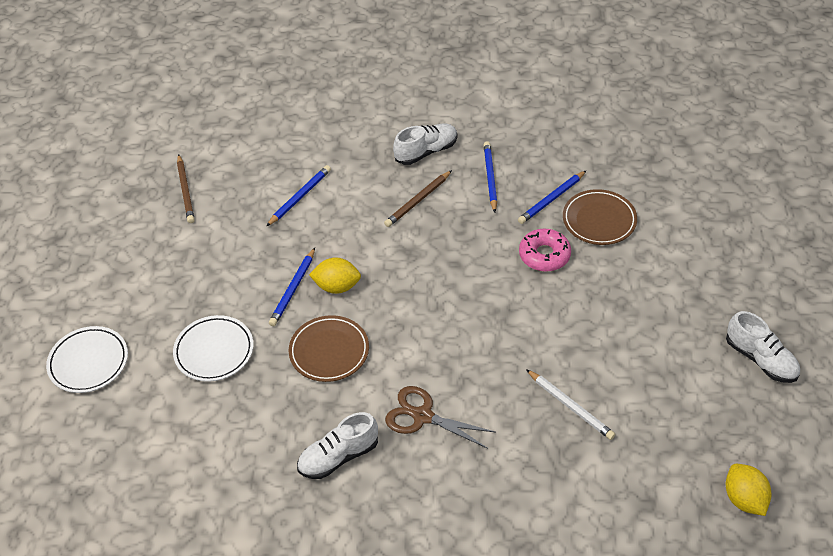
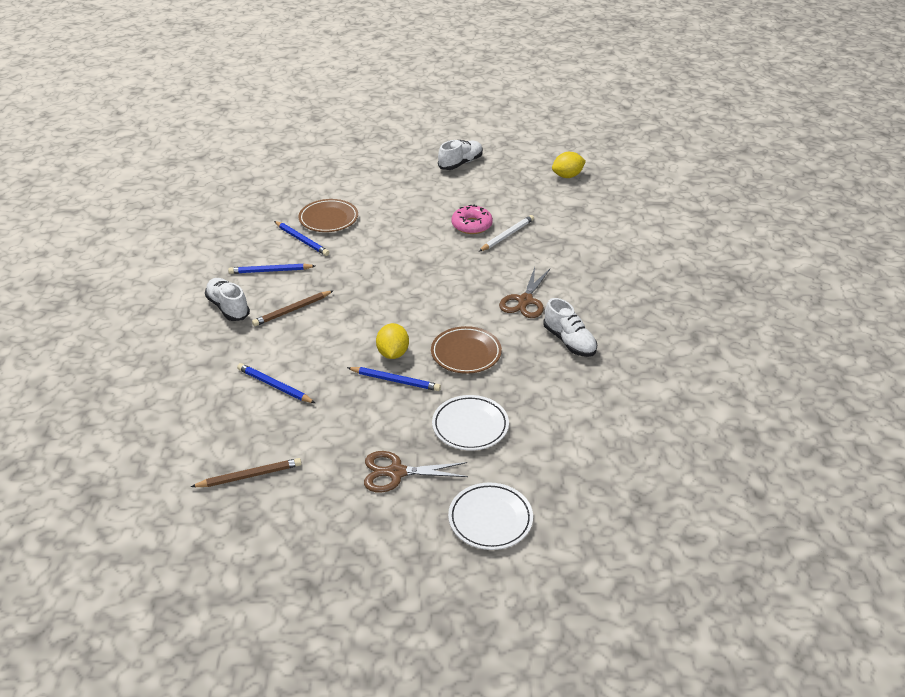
camera: 95 degrees left, 10 degrees down
brown pencil [384,170,452,227] -> brown pencil turned 105 degrees clockwise [252,291,333,326]
pink donut [519,229,571,272] -> pink donut moved to [451,204,493,234]
none -> brown scissors [364,451,468,493]

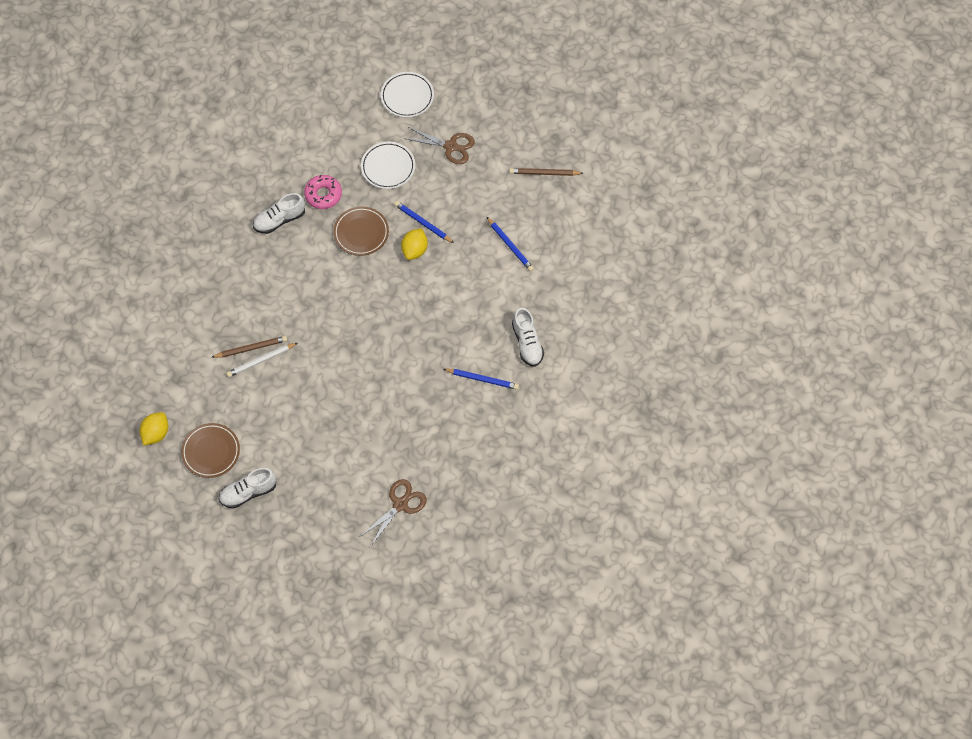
camera: 160 degrees left, 25 degrees up
brown pencil [252,291,333,326] -> brown pencil moved to [211,336,287,358]
blue pencil [274,221,329,256] -> none
brown plate [299,199,358,232] -> brown plate moved to [181,423,240,478]
pink donut [451,204,493,234] -> pink donut moved to [304,175,342,209]
brown scissors [499,267,550,318] -> brown scissors moved to [361,479,427,544]
white shoe [543,298,597,357] -> white shoe turned 105 degrees counterclockwise [253,193,305,234]
yellow lemon [552,152,586,178] -> yellow lemon turned 60 degrees counterclockwise [139,412,168,446]

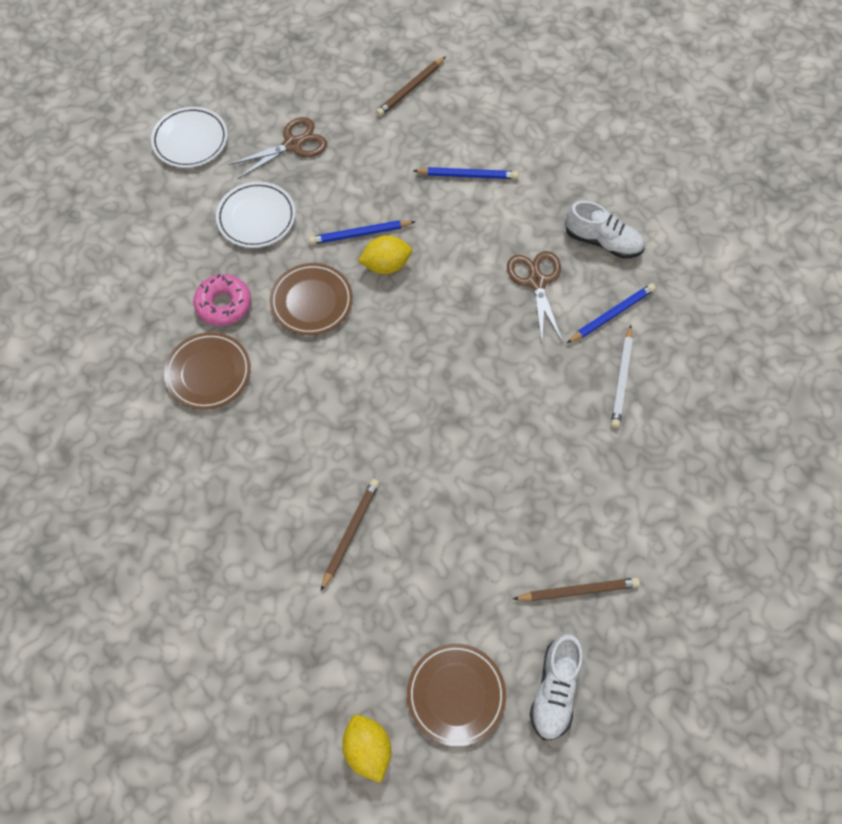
camera: 50 degrees left, 0 degrees up
white pencil [226,343,297,377] -> white pencil moved to [611,325,633,428]
white shoe [253,193,305,234] -> brown plate [164,332,251,410]
brown scissors [361,479,427,544] -> brown scissors moved to [507,251,562,342]
yellow lemon [401,228,428,260] -> yellow lemon turned 75 degrees counterclockwise [358,235,412,274]
none -> brown pencil [513,578,640,601]

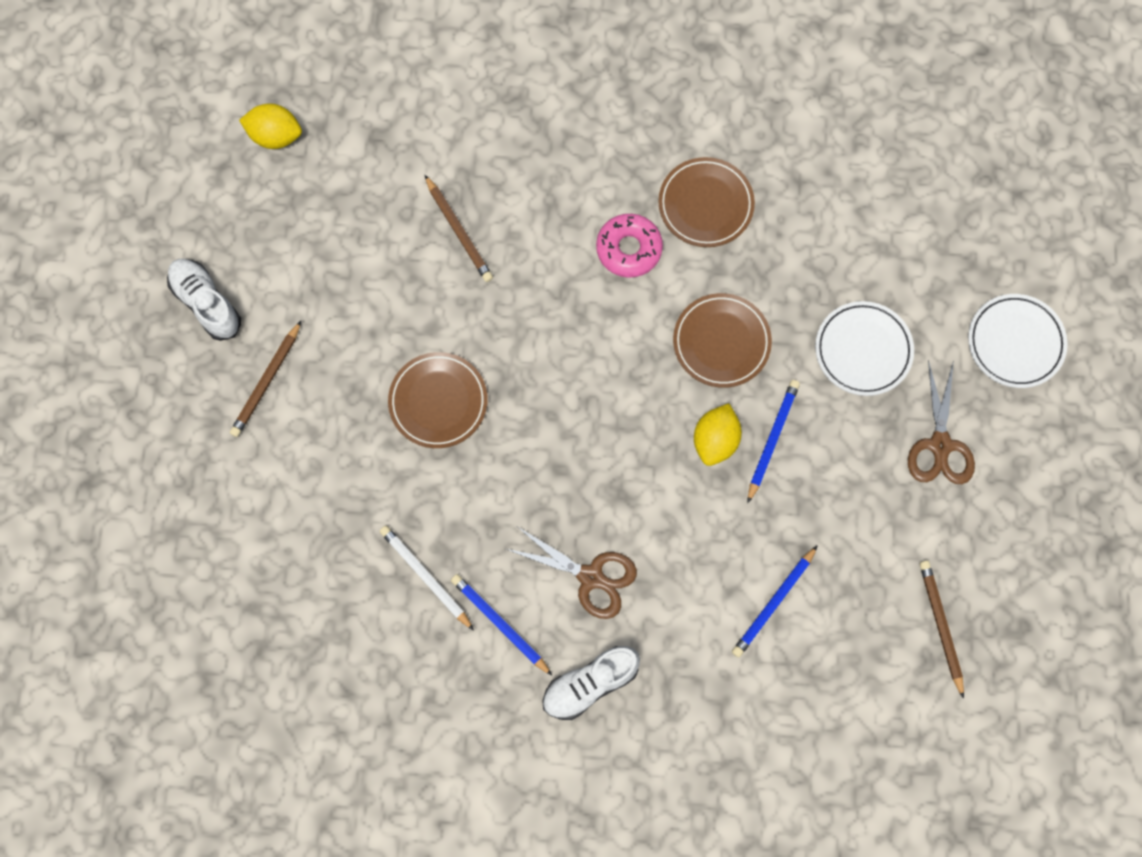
camera: 125 degrees right, 10 degrees up
pink donut [193,274,251,326] -> pink donut moved to [596,214,663,278]
brown plate [407,644,506,747] -> brown plate moved to [388,352,488,448]
blue pencil [567,283,656,343] -> blue pencil turned 135 degrees clockwise [451,574,552,676]

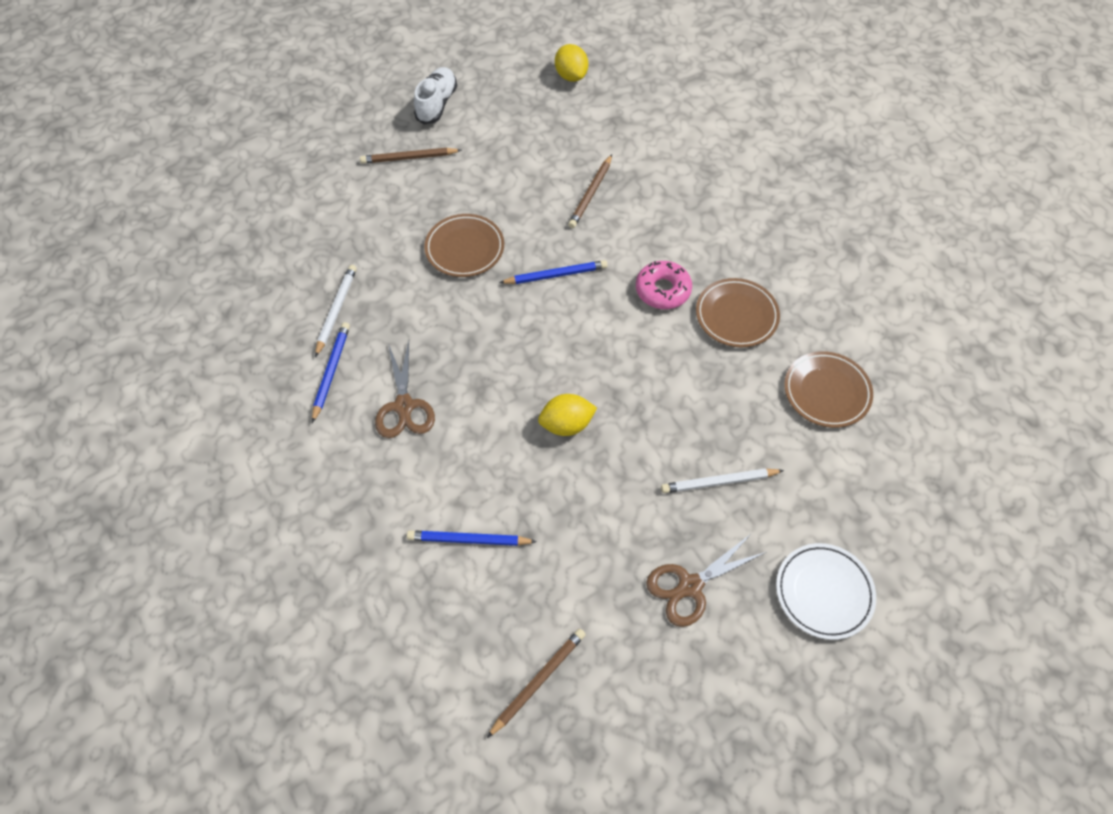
camera: 55 degrees right, 15 degrees down
white shoe [542,646,640,720] -> none
brown plate [673,293,772,388] -> brown plate moved to [784,351,873,428]
blue pencil [747,380,800,503] -> blue pencil moved to [499,260,608,284]
white plate [815,301,914,396] -> white pencil [661,468,784,493]

